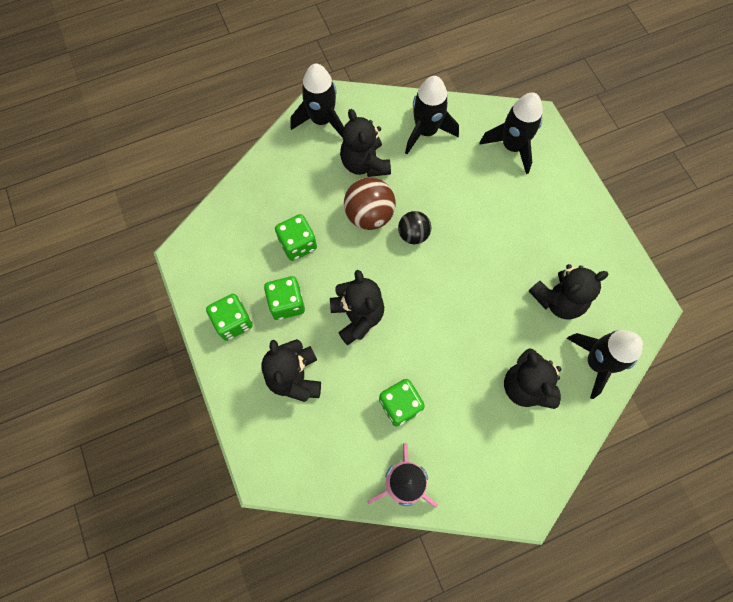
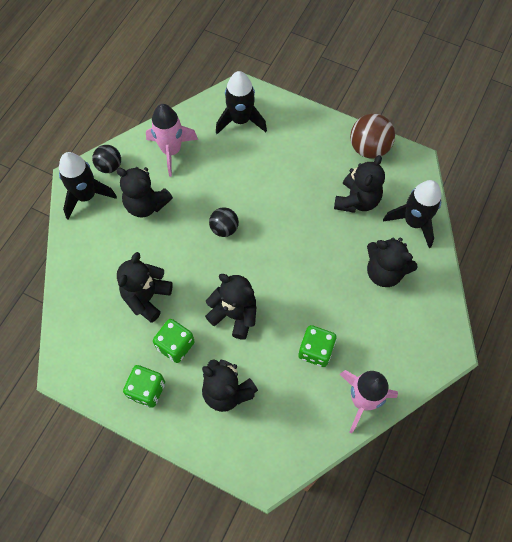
camera: 40 degrees left, 5 degrees down
green dice [275,214,317,261] -> black teddy bear [117,252,173,323]
brown ball [344,177,396,230] -> brown ball moved to [350,114,395,159]
black rocket [405,76,459,154] -> pink rocket [146,104,198,177]
none -> black ball [92,145,121,173]

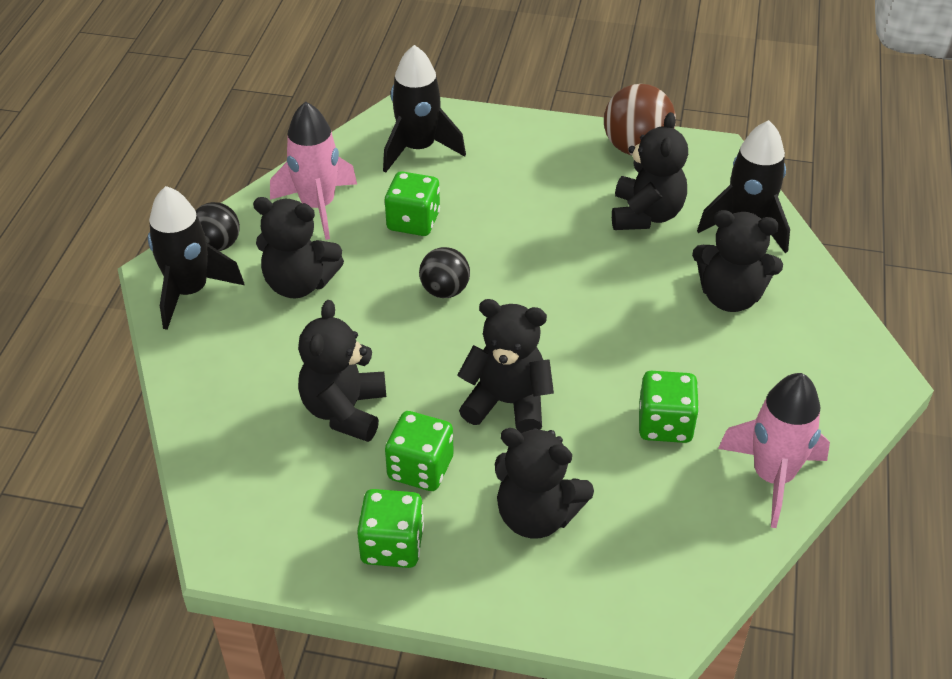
camera: 15 degrees left, 20 degrees down
none -> green dice [385,171,440,236]

